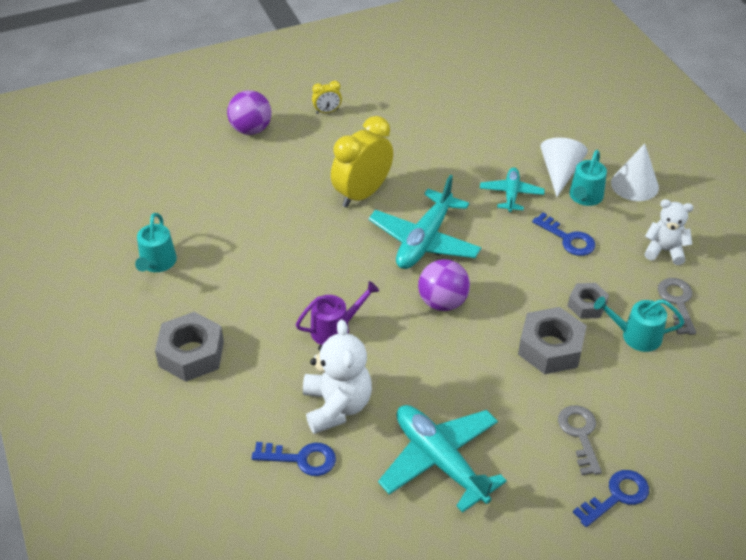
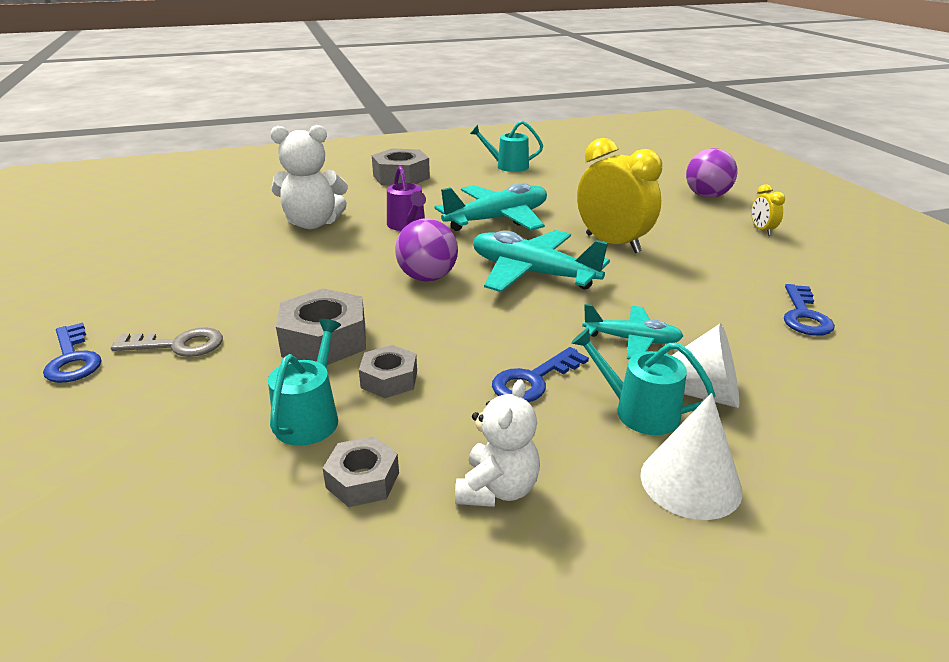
camera: 95 degrees right, 15 degrees down
blue key [252,442,336,476] -> blue key moved to [784,284,835,336]
turquoise plane [378,405,507,513] -> turquoise plane moved to [434,183,547,231]
grey key [658,278,696,335] -> grey nut [323,436,399,507]

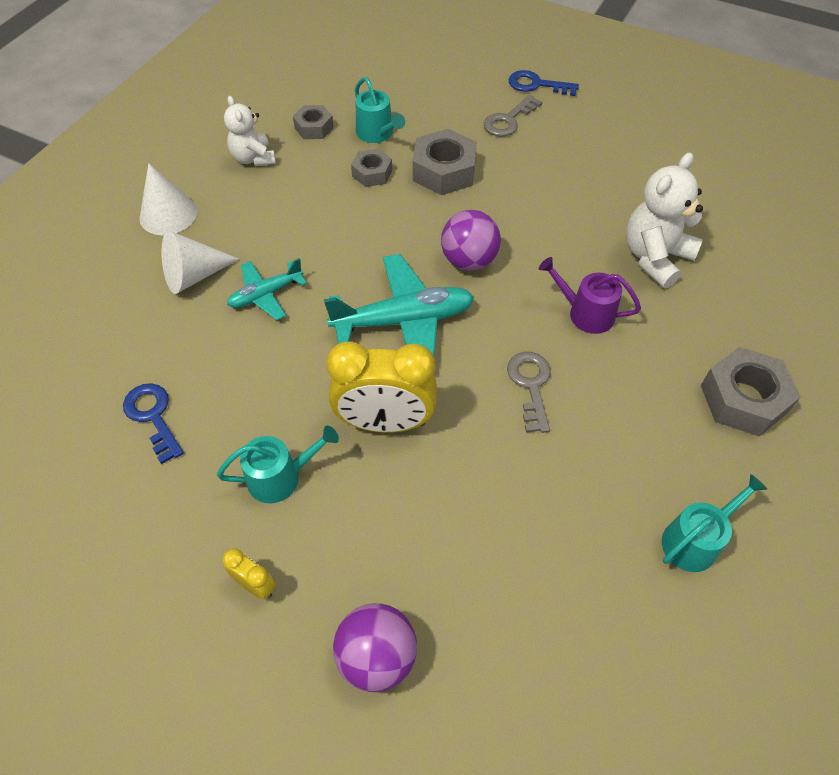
camera: 135 degrees right, 25 degrees up
turquoise plane [434,183,547,231] -> grey key [507,352,551,433]
blue key [492,347,589,402] -> none
turquoise watering can [571,328,716,435] -> turquoise watering can moved to [217,426,339,503]

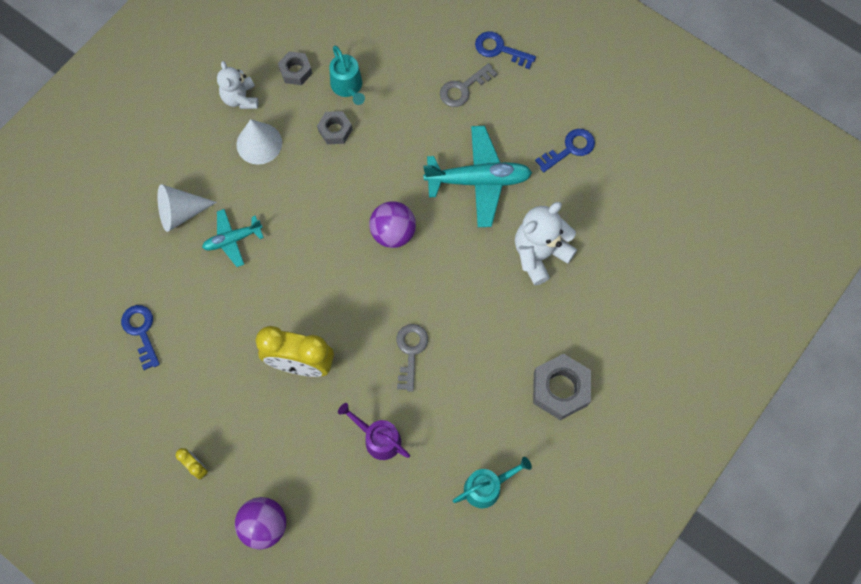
camera: 10 degrees right, 15 degrees up
white cone [139,163,197,235] -> white cone moved to [236,119,282,165]
turquoise watering can [217,426,339,503] -> none
turquoise plane [324,254,474,356] -> turquoise plane moved to [423,126,532,227]
grey nut [413,129,477,195] -> none
purple watering can [539,257,641,334] -> purple watering can moved to [338,403,410,460]
none -> blue key [535,129,595,172]

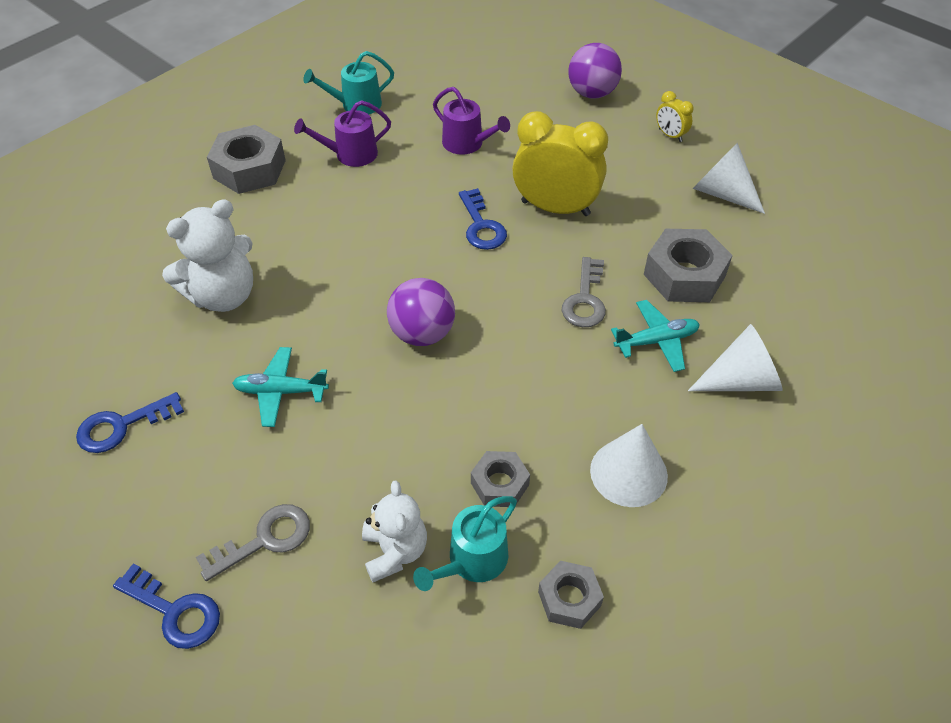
camera: 175 degrees left, 20 degrees down
blue key [121,305,160,370] -> blue key moved to [459,188,507,250]
white teddy bear [217,61,258,109] -> white teddy bear moved to [362,480,427,582]
turquoise watering can [329,46,365,105] -> turquoise watering can turned 120 degrees counterclockwise [413,496,517,591]
grey key [396,324,428,392] -> grey key moved to [562,257,606,327]
turquoise plane [423,126,532,227] -> turquoise plane [232,347,329,427], size x0.57
none -> purple watering can [294,100,391,167]
none -> grey nut [644,229,733,302]
none -> white cone [692,143,765,214]

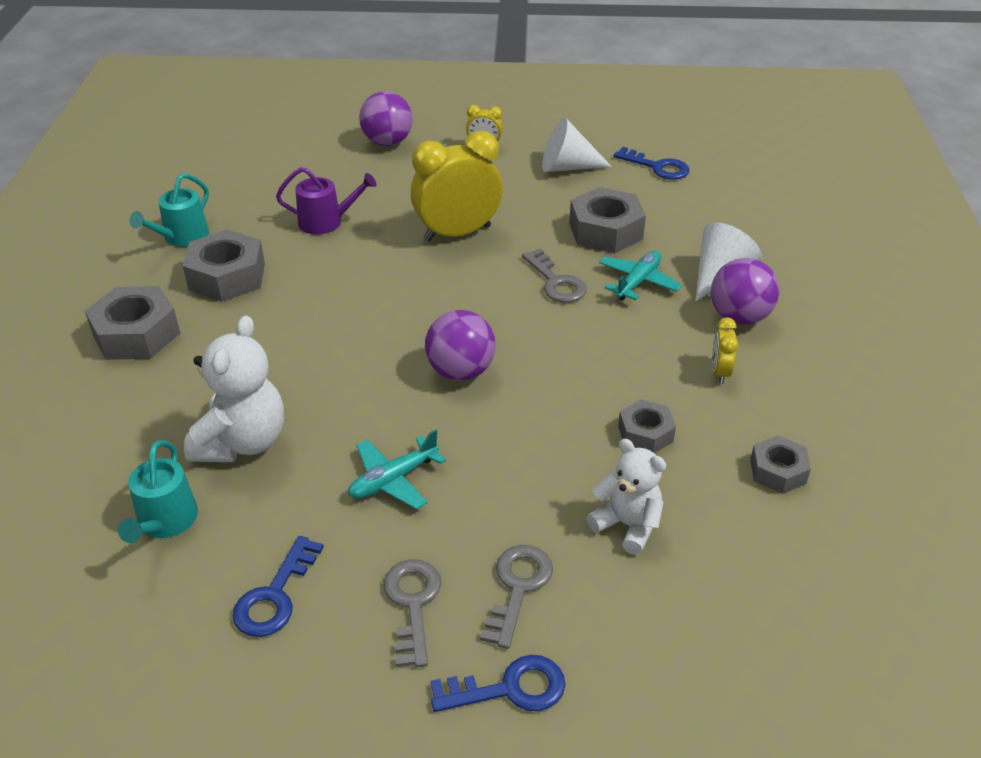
camera: 40 degrees left, 10 degrees down
purple watering can [294,100,391,167] -> grey nut [183,229,265,302]
turquoise watering can [413,496,517,591] -> turquoise watering can moved to [118,440,198,543]
blue key [459,188,507,250] -> blue key moved to [614,147,690,180]
white cone [590,424,668,507] -> yellow clock [712,317,738,384]
none -> grey key [383,559,441,667]
none -> purple ball [711,258,779,325]

